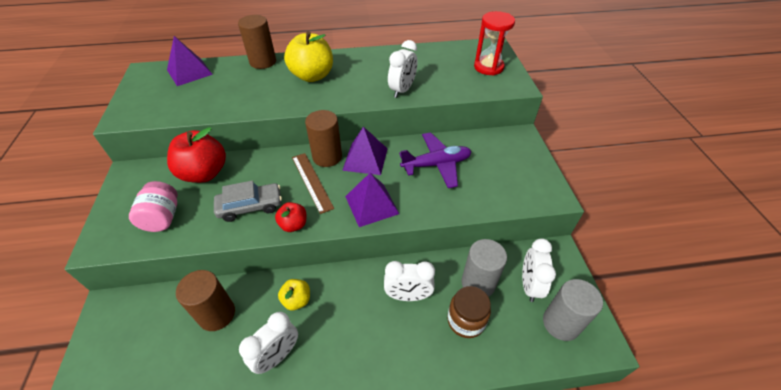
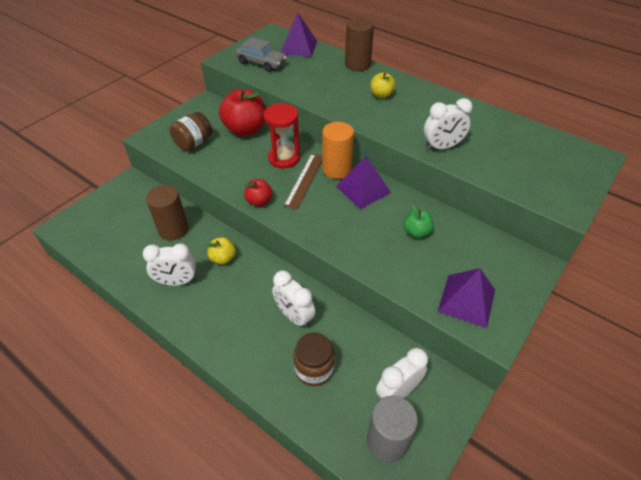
camera: 45 degrees right, 0 degrees up
pink jar [129,181,178,232] -> brown jar [170,112,212,151]
grey car [214,181,282,222] -> grey car moved to [235,37,287,72]
yellow apple [284,31,333,82] -> yellow apple [370,73,396,98], size x0.52
brown cylinder [305,110,342,167] -> orange cylinder [322,122,354,179]
purple pyramid [345,173,399,227] -> purple pyramid moved to [437,268,495,328]
purple plane [399,132,472,188] -> green apple [403,203,434,238]
grey cylinder [462,239,507,297] -> none
red hourglass [474,11,515,76] -> red hourglass moved to [264,103,300,168]

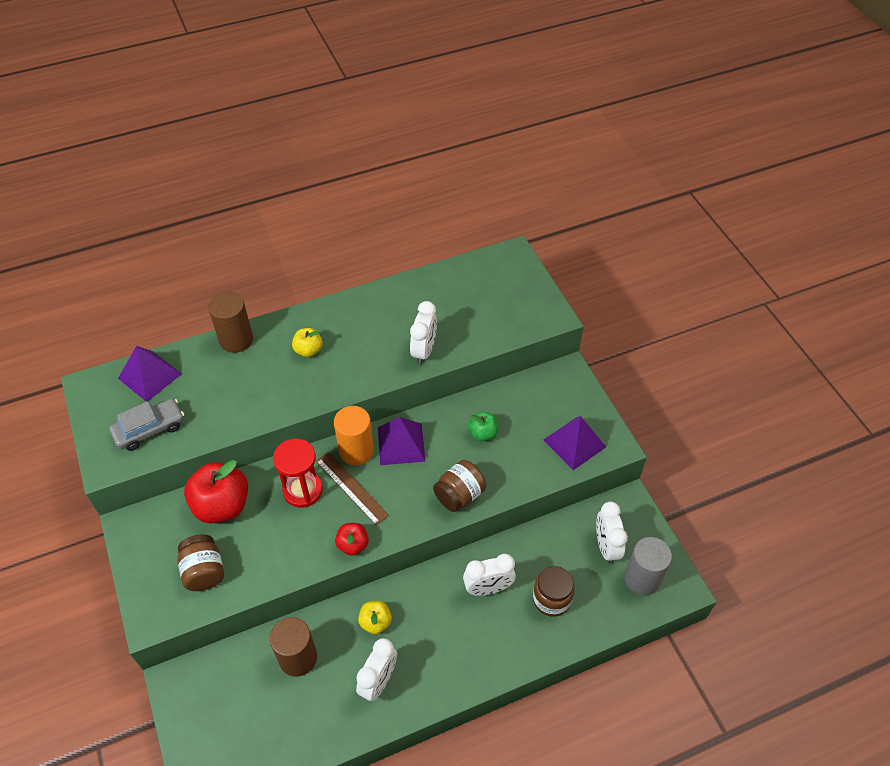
camera: 60 degrees left, 5 degrees up
none -> brown jar [433,460,486,512]

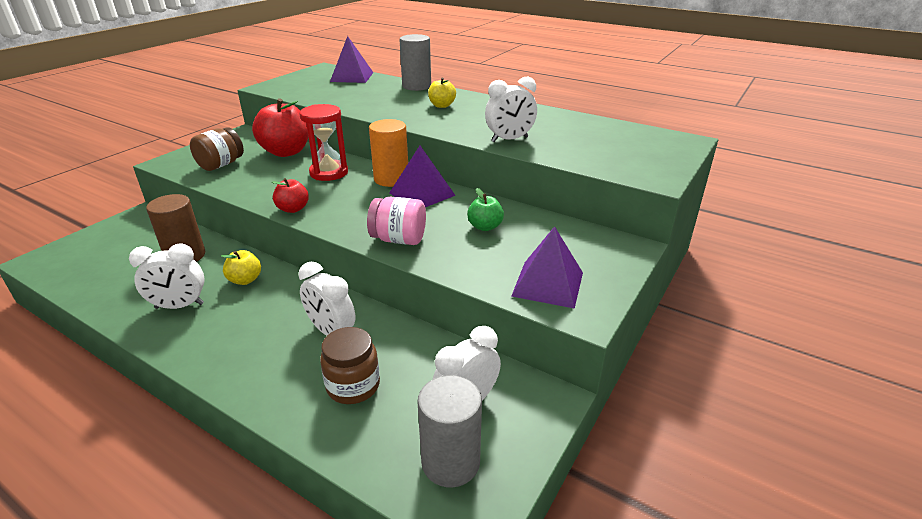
camera: 55 degrees right, 20 degrees down
grey car [109,398,184,451] -> none
brown cylinder [208,292,253,353] -> grey cylinder [399,34,431,91]
brown ruler [316,452,389,525] -> none
brown jar [433,460,486,512] -> pink jar [367,197,426,245]

